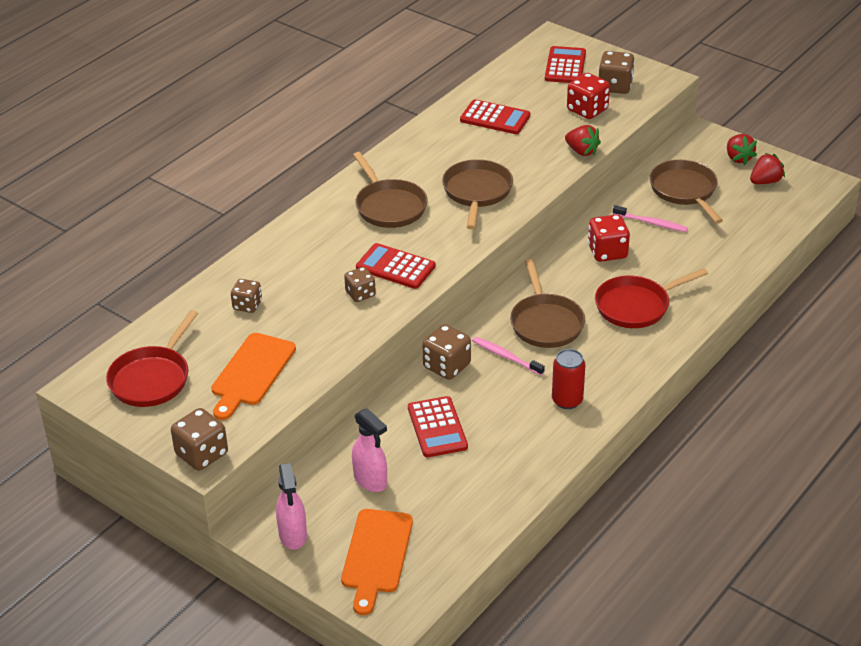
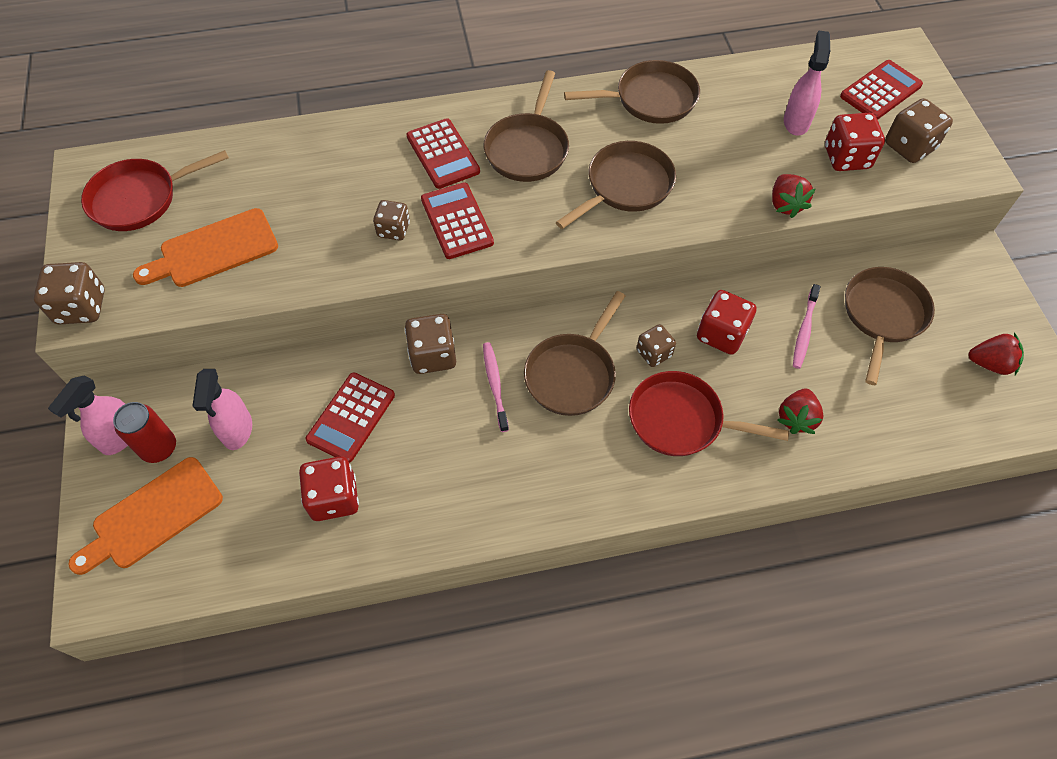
camera: 40 degrees right, 20 degrees up
brown dice [231,279,262,313] -> brown dice moved to [637,324,676,367]
red calculator [460,99,530,134] -> red calculator moved to [407,118,480,189]
red can [552,349,585,409] -> red can moved to [113,402,176,463]
pink toothbrush [613,205,688,232] -> pink toothbrush turned 45 degrees clockwise [793,284,820,369]
red strawberry [727,134,757,165] -> red strawberry moved to [777,388,824,434]
none -> red dice [299,456,359,521]
none -> brown pan [564,60,700,124]
none -> pink spray bottle [784,30,830,135]

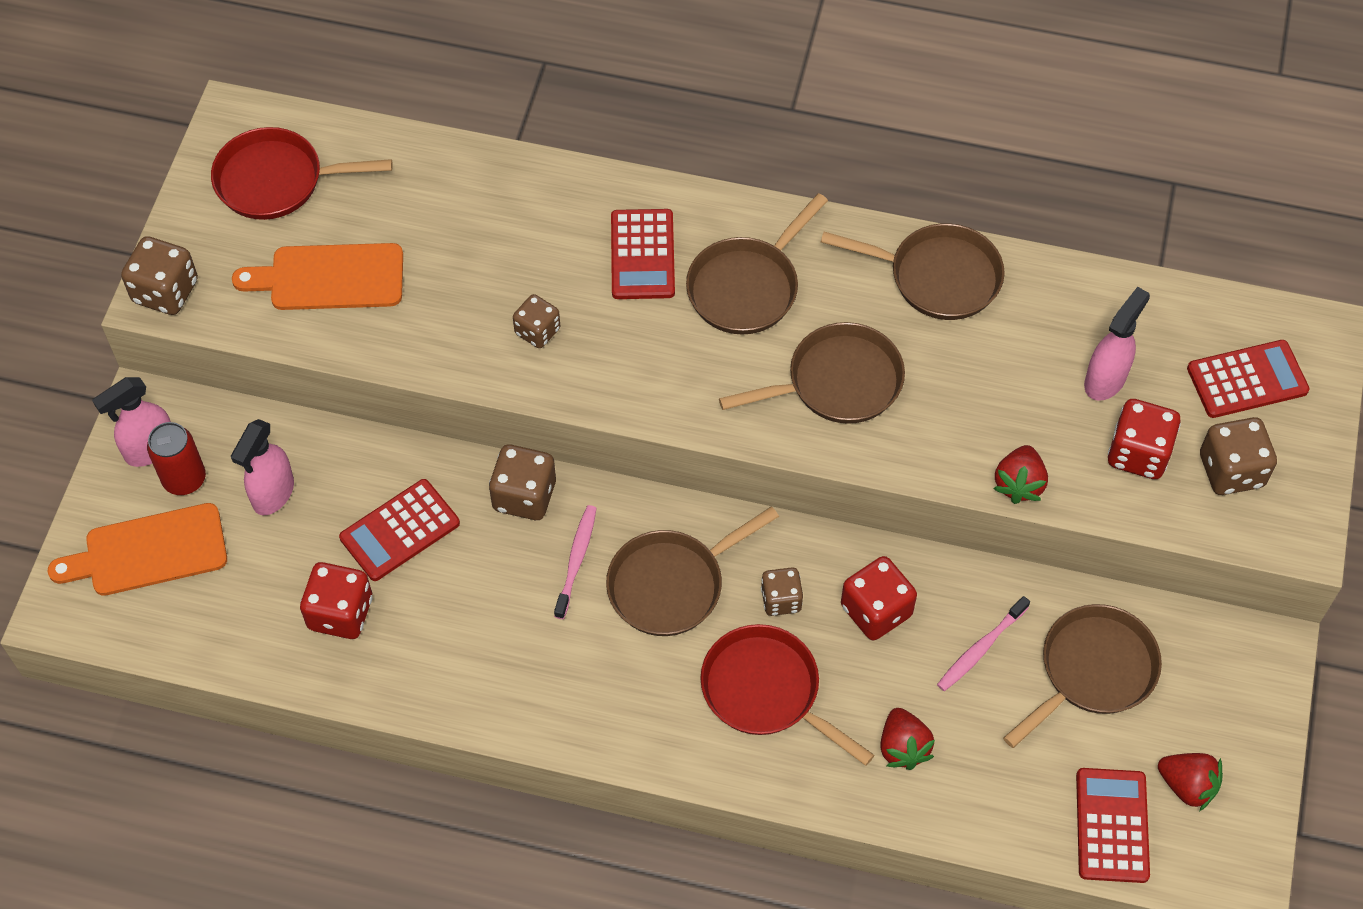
camera: 25 degrees right, 0 degrees up
red calculator [421,182,494,259] -> red calculator moved to [1076,768,1150,883]
red strawberry [777,388,824,434] -> red strawberry turned 60 degrees counterclockwise [880,708,935,770]

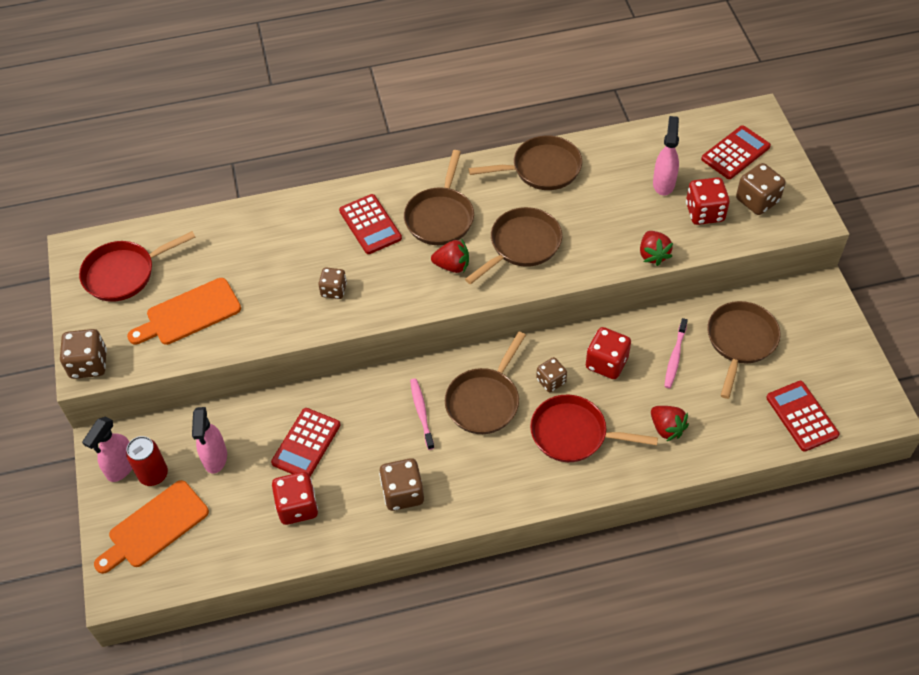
camera: 25 degrees left, 5 degrees down
brown dice [489,444,556,520] -> brown dice moved to [379,458,424,511]
red strawberry [1158,753,1223,811] -> red strawberry moved to [431,240,469,273]

